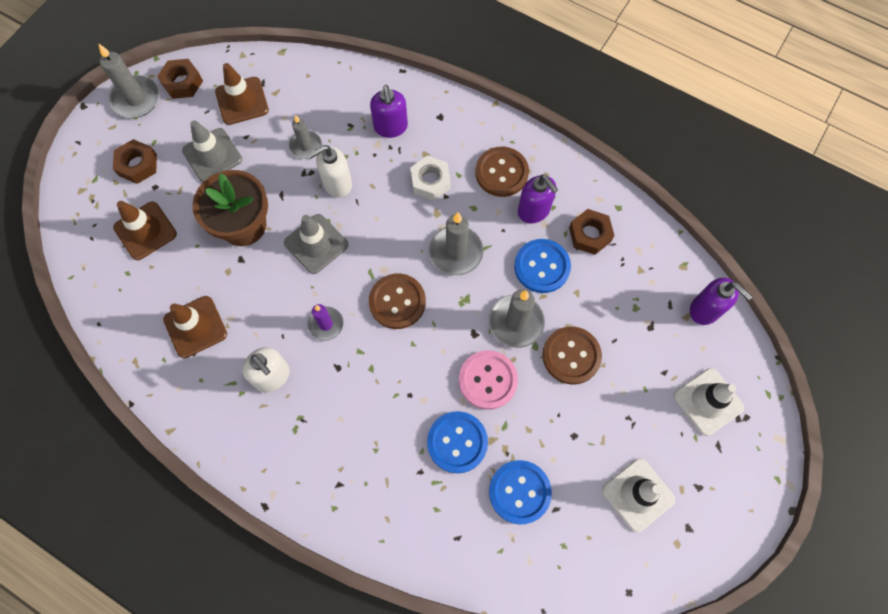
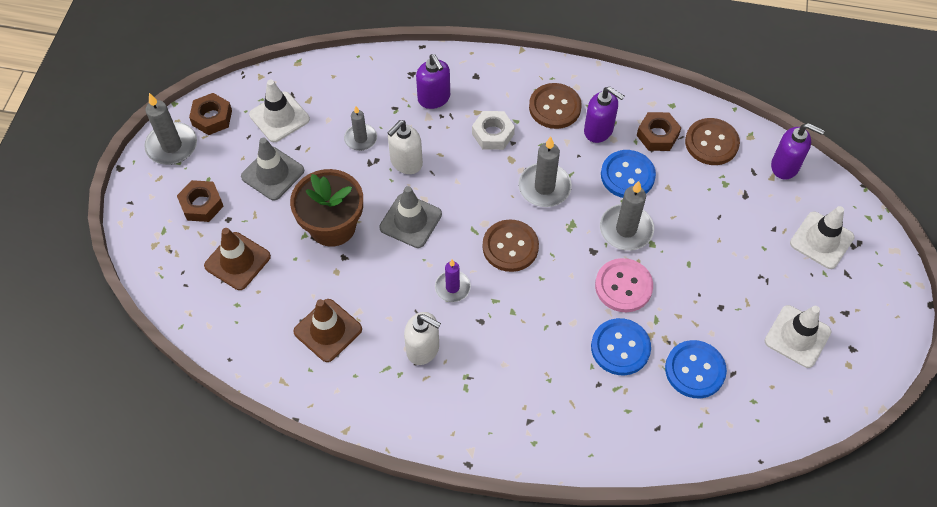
camera: 20 degrees left, 10 degrees down
brown traffic cone [215,63,269,125] -> white traffic cone [249,79,310,142]
brown button [542,326,602,385] -> brown button moved to [685,118,740,165]

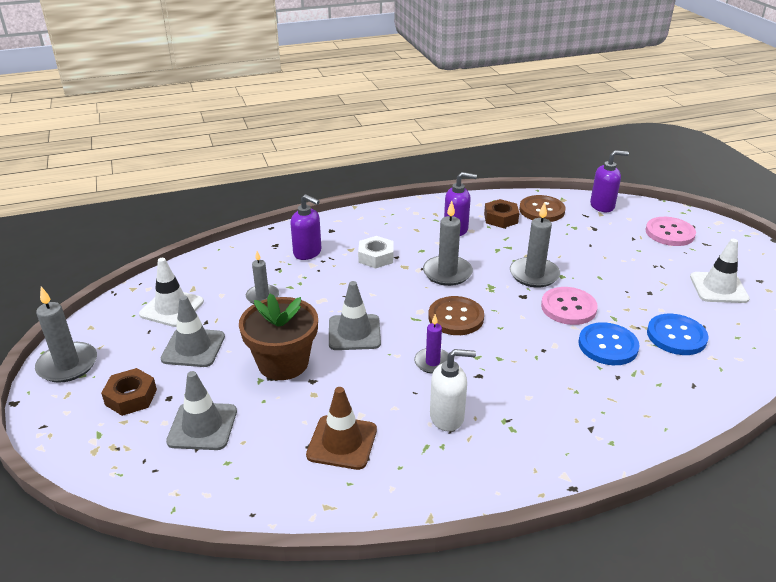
camera: 30 degrees left, 25 degrees down
brown nut [189,93,232,135] -> none
brown traffic cone [204,228,271,290] -> grey traffic cone [166,371,237,450]
white soap dispenser [388,120,423,174] -> none
brown button [529,83,582,129] -> none
blue button [601,150,656,198] -> none
white traffic cone [790,206,855,269] -> pink button [645,217,696,246]

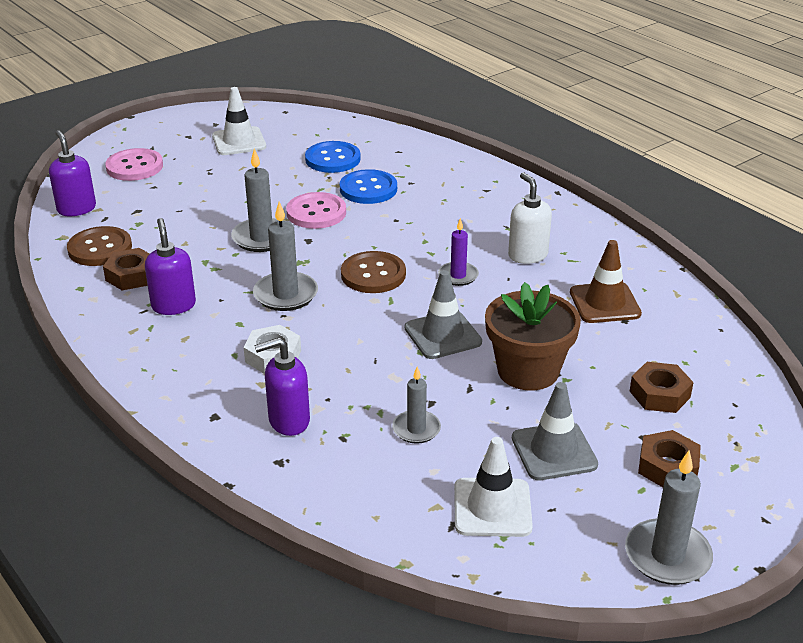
camera: 110 degrees left, 0 degrees up
grey traffic cone [166,371,237,450] -> brown nut [630,362,694,413]
purple soap dispenser [290,194,321,260] -> purple soap dispenser turned 120 degrees counterclockwise [254,337,310,436]

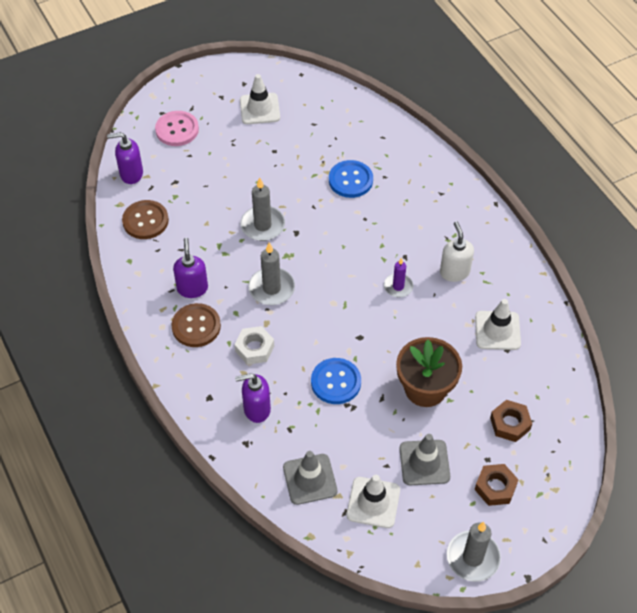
camera: 10 degrees right, 20 degrees up
purple soap dispenser [49,130,96,216] -> purple soap dispenser turned 75 degrees counterclockwise [107,132,143,184]
brown nut [103,248,150,290] -> none
pink button [286,192,346,229] -> none
blue button [305,141,361,173] -> blue button moved to [311,358,361,404]
brown button [341,251,406,293] -> brown button moved to [171,303,221,347]
grey candle [392,367,441,444] -> none
grey traffic cone [404,270,482,359] -> grey traffic cone moved to [283,451,337,505]
brown traffic cone [570,240,642,323] -> white traffic cone [475,299,521,350]

